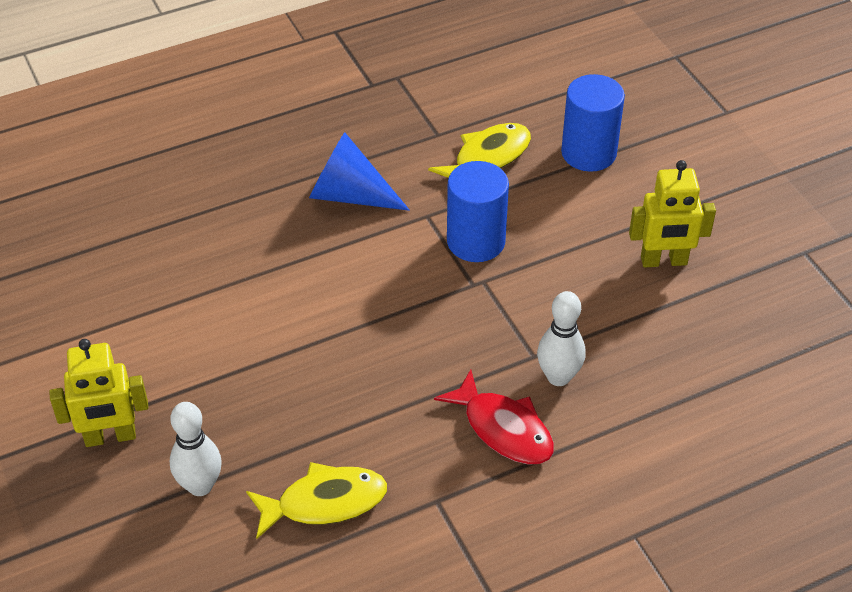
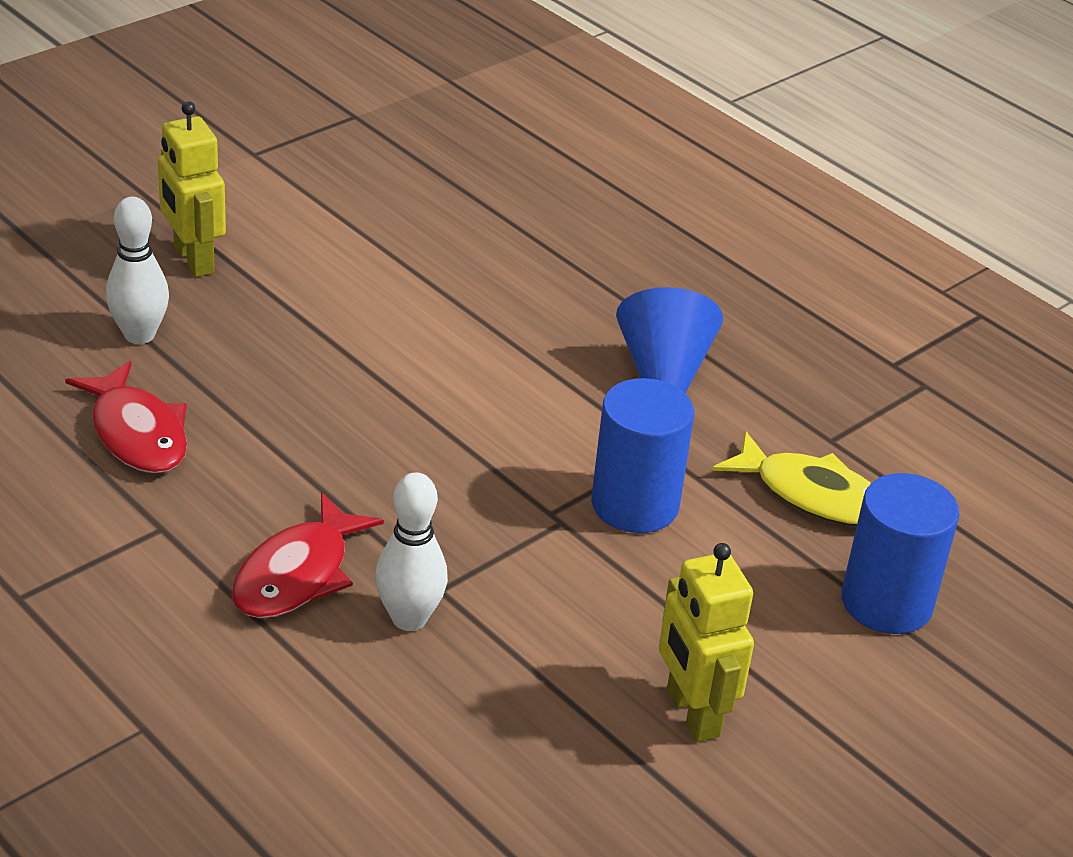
camera: 70 degrees right, 10 degrees down
yellow fish [246,462,387,539] -> red fish [65,361,187,473]

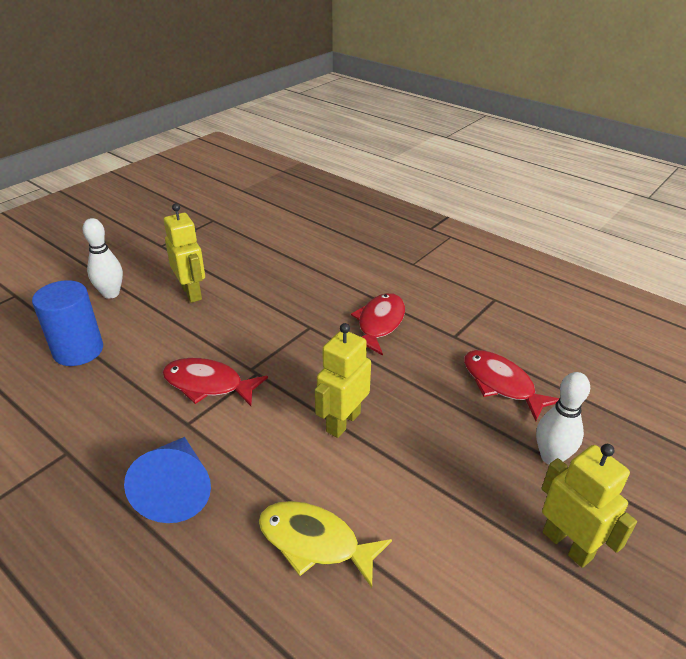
camera: 175 degrees right, 0 degrees up
white bowling pin [375,472,448,631] -> white bowling pin moved to [82,218,123,299]
blue cylinder [591,378,694,533] -> red fish [163,358,268,406]
yellow fish [712,431,871,526] -> yellow fish moved to [259,501,392,588]
none -> yellow robot [315,323,371,438]

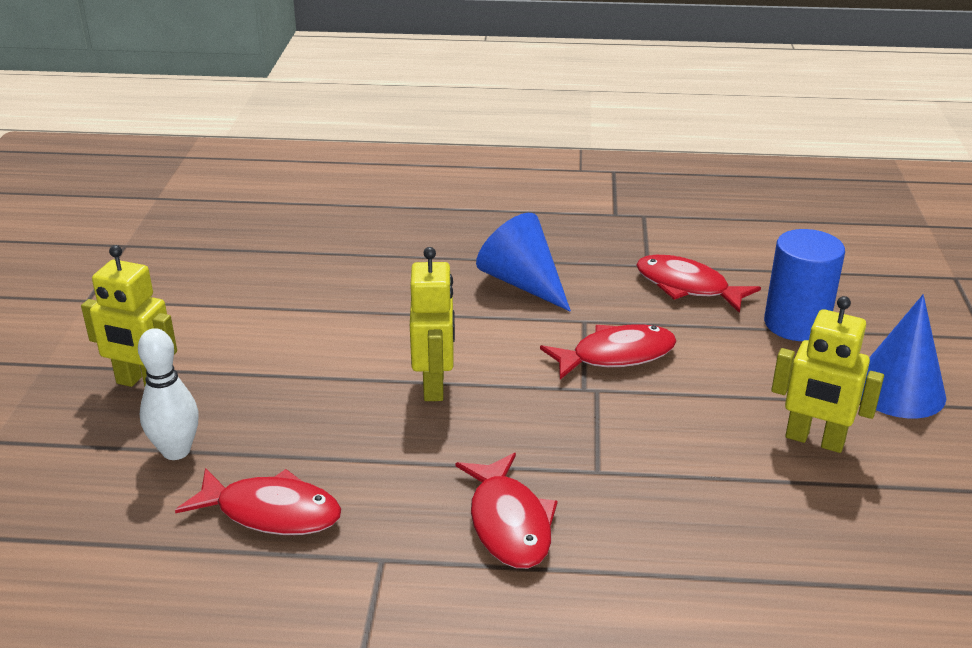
camera: 145 degrees right, 5 degrees down
white bowling pin [82,218,123,299] -> blue cone [861,294,946,418]
yellow fish [259,501,392,588] -> none
none -> red fish [636,255,761,313]

